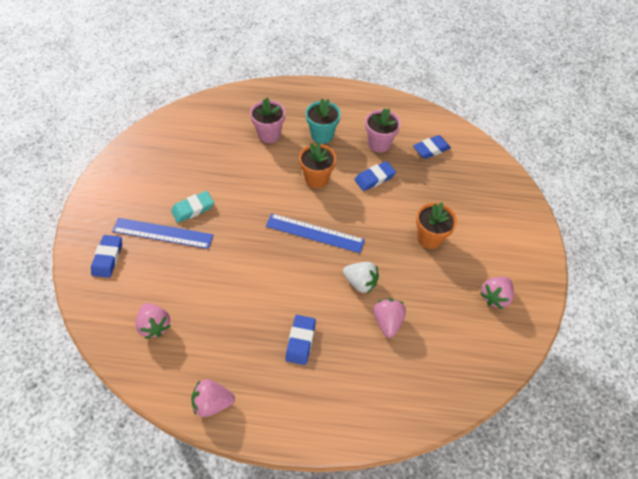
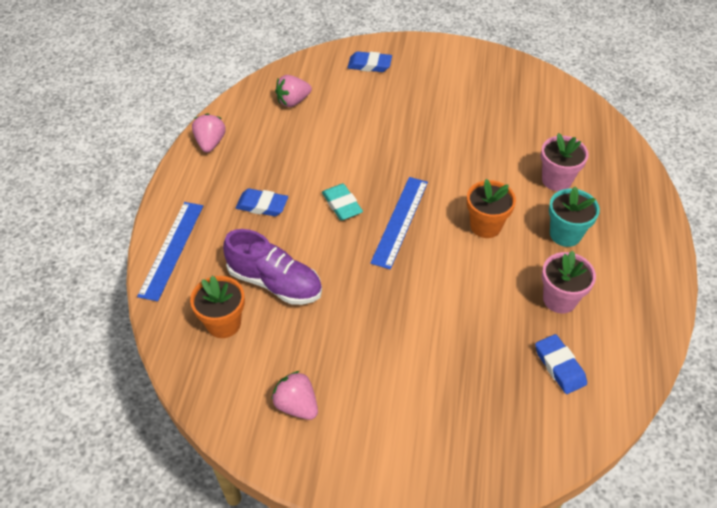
camera: 95 degrees right, 5 degrees down
blue ruler [112,218,213,249] -> blue ruler moved to [137,202,203,301]
turquoise eraser [171,191,214,223] -> turquoise eraser moved to [322,184,363,220]
white strawberry [343,262,379,293] -> none
blue eraser [354,161,396,191] -> none
pink strawberry [373,298,406,338] -> purple shoe [223,229,322,305]
orange flower pot [416,202,457,249] -> orange flower pot moved to [190,276,245,338]

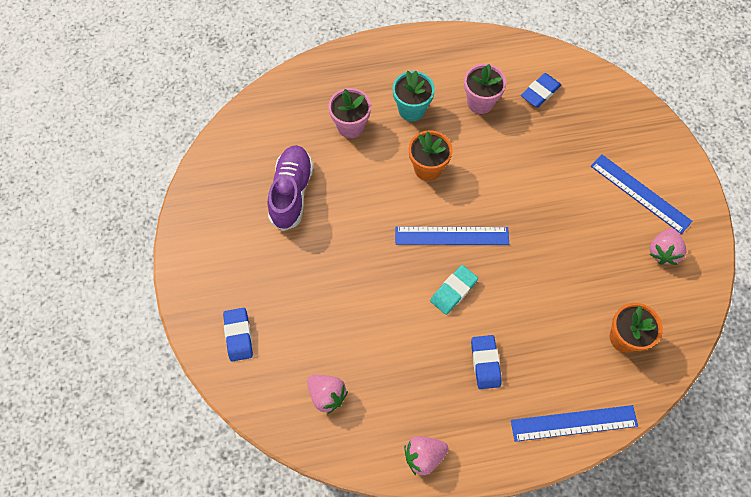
camera: 110 degrees left, 15 degrees up
purple shoe [223,229,322,305] -> purple shoe moved to [268,145,313,231]
none -> blue ruler [591,154,693,234]

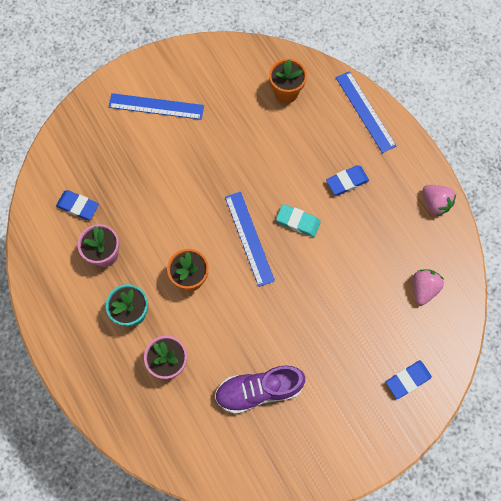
camera: 110 degrees left, 5 degrees up
blue ruler [591,154,693,234] -> blue ruler turned 75 degrees clockwise [108,93,204,120]
pink strawberry [650,228,686,265] -> none

